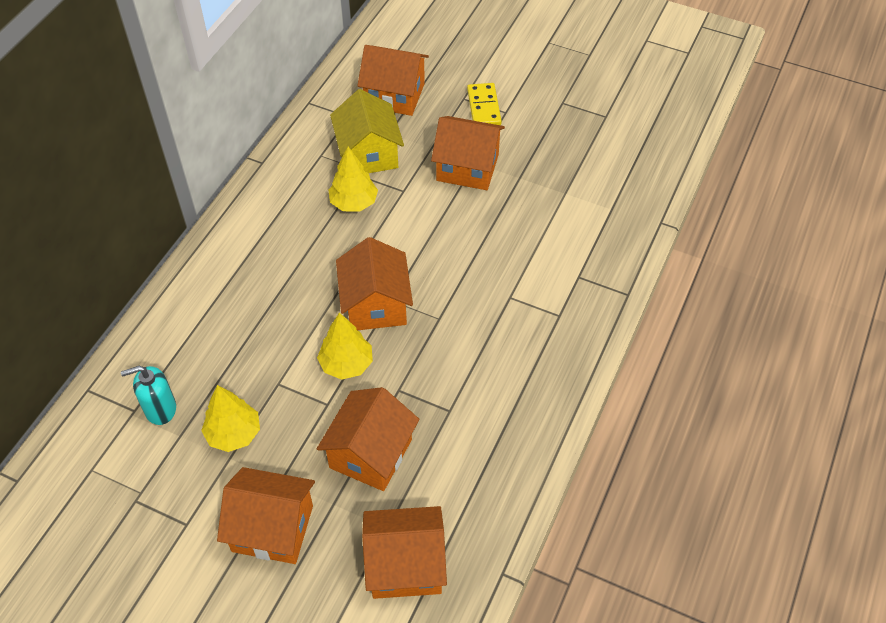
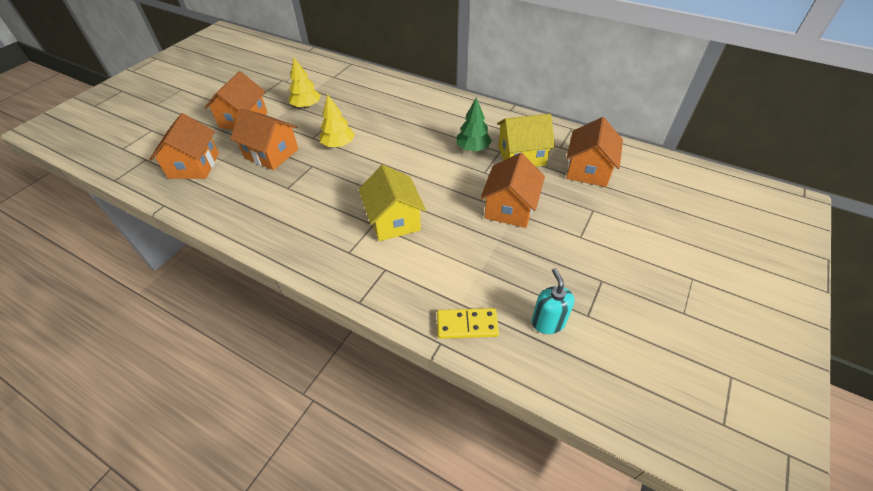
camera: 95 degrees right, 5 degrees down
turquoise soap dispenser [121,366,176,425] -> turquoise soap dispenser moved to [532,268,574,334]
yellow tree [328,147,378,211] -> green tree [456,98,492,151]
orange house [336,237,413,330] -> none
yellow domino [467,83,502,125] -> yellow domino moved to [437,308,499,339]
none -> yellow house [358,165,426,241]

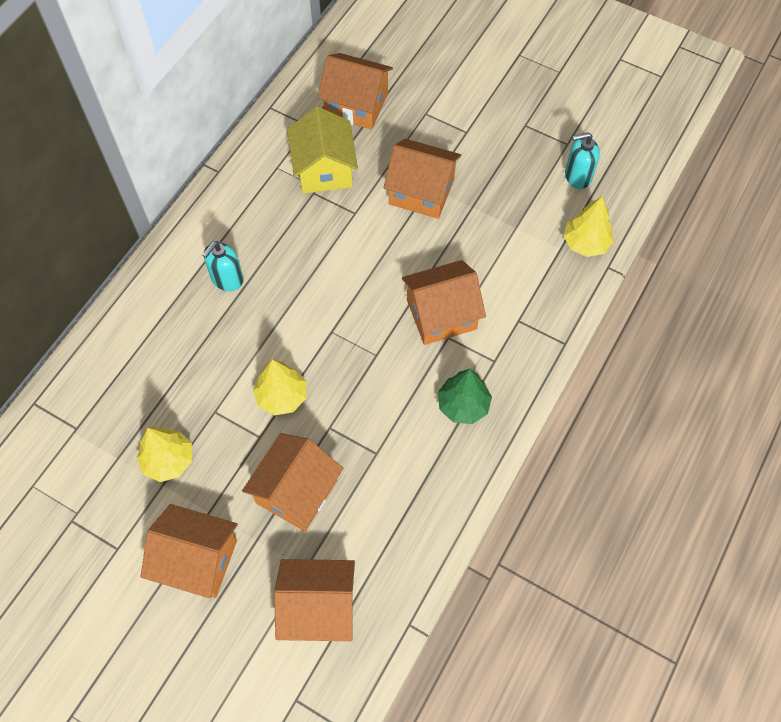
camera: 90 degrees left, 15 degrees up
yellow house [358,165,426,241] -> orange house [402,260,486,345]
yellow domino [437,308,499,339] -> yellow tree [563,197,614,257]
green tree [456,98,492,151] -> green tree moved to [438,369,492,424]
none -> turquoise soap dispenser [202,241,243,291]

